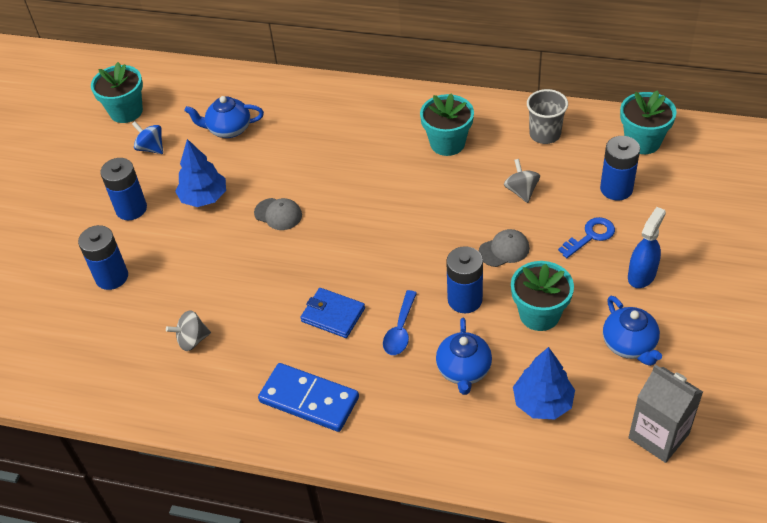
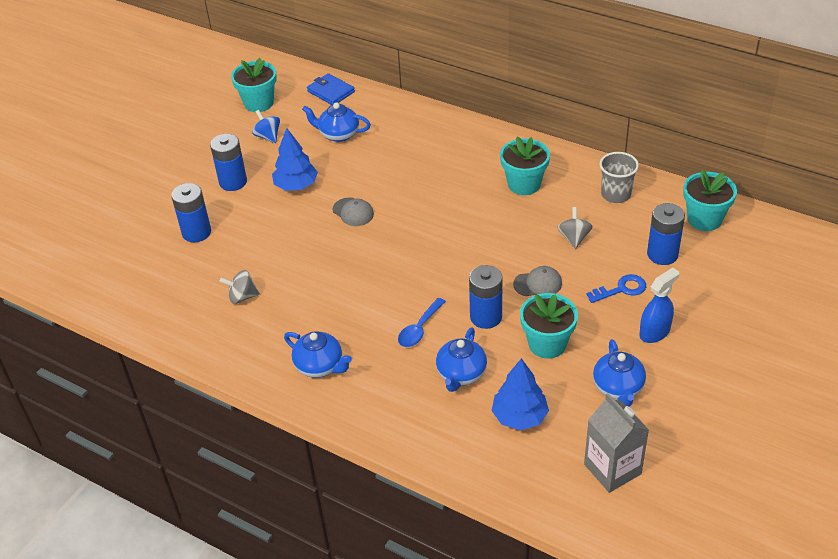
camera: 15 degrees right, 5 degrees down
blue domino [258,363,359,432] -> blue teapot [284,331,352,378]
blue wallet [300,288,365,338] -> blue wallet moved to [307,73,355,105]

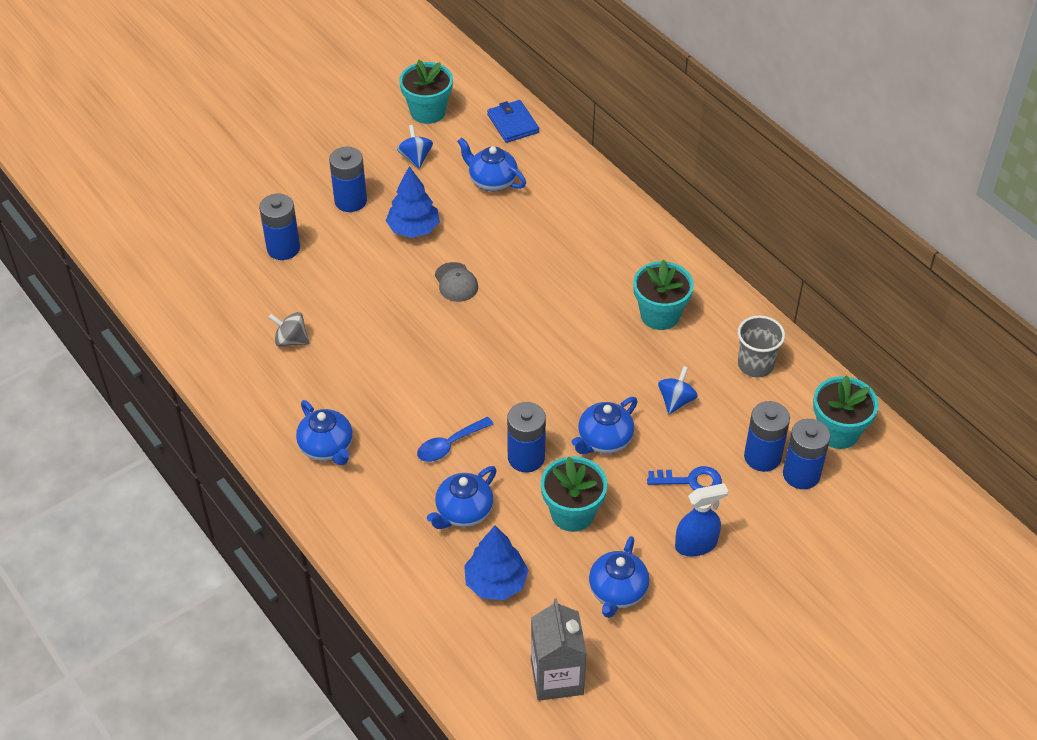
camera: 20 degrees right, 5 degrees up
grey cap [513,266,562,296] -> blue teapot [572,397,638,454]
grey spinning top [557,207,593,249] -> blue spinning top [658,366,698,414]
none -> blue battery [783,419,831,489]

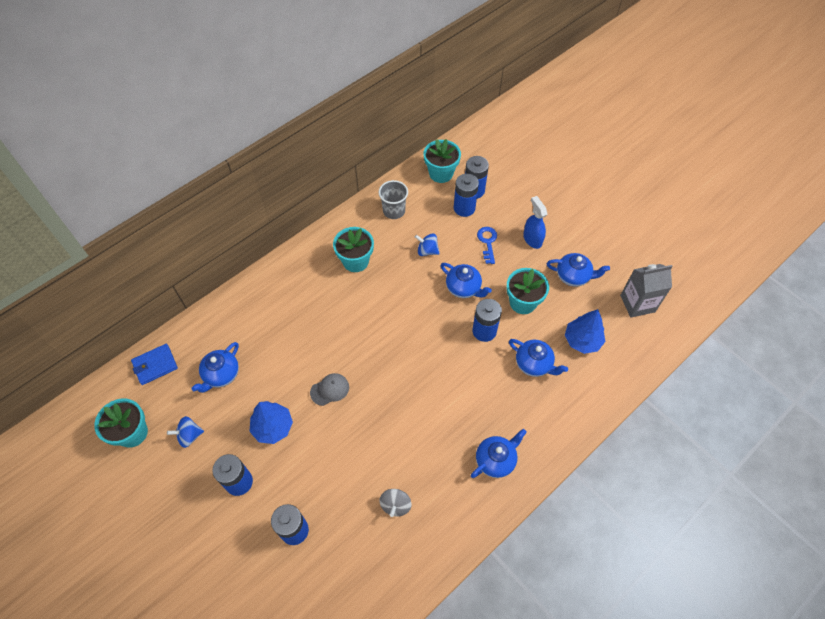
camera: 95 degrees left, 10 degrees up
blue spoon [417,417,493,462] -> none

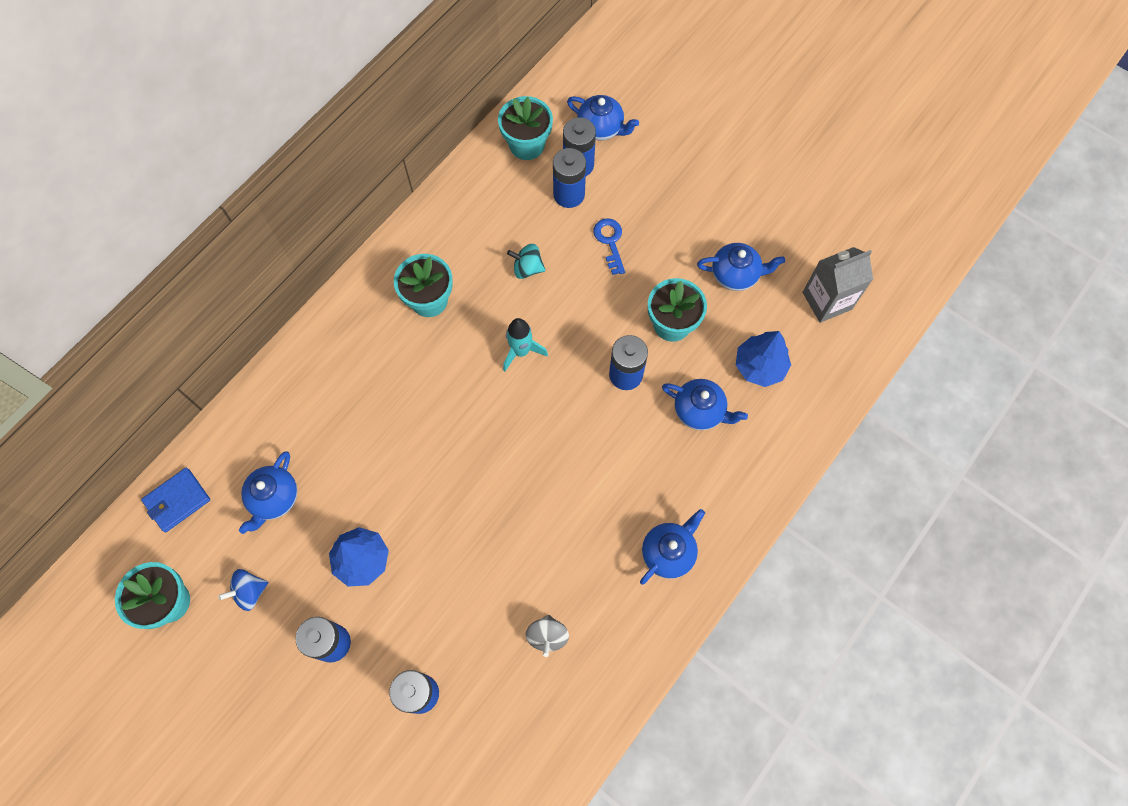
camera: 10 degrees left, 10 degrees up
grey cap [310,373,349,406] -> none
grey cup [378,180,408,219] -> none
blue spinning top [415,234,440,256] -> turquoise spinning top [507,244,546,279]
blue teapot [441,263,492,298] -> blue teapot moved to [567,95,639,140]
blue spray bottle [523,196,547,249] -> none
none -> turquoise rocket [503,318,548,371]

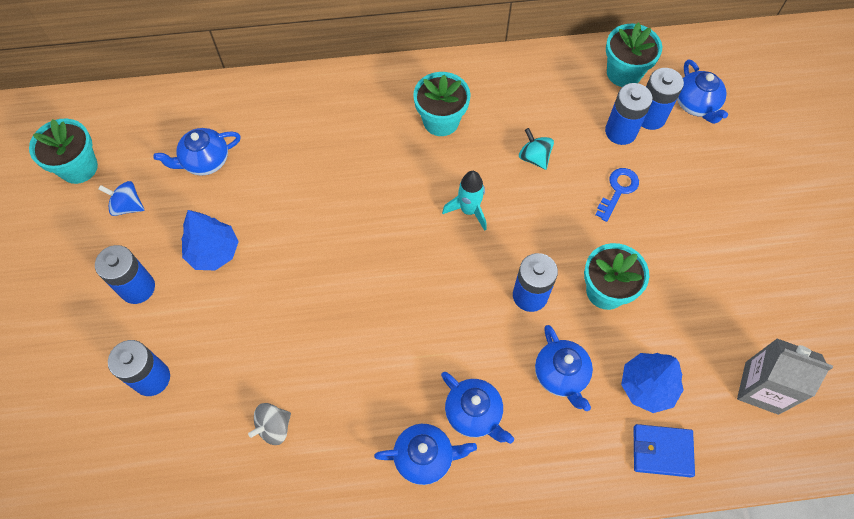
camera: 45 degrees right, 5 degrees down
blue wallet [141,468,210,532] -> blue wallet moved to [634,424,695,477]
blue teapot [697,243,785,291] -> blue teapot moved to [441,372,514,444]

